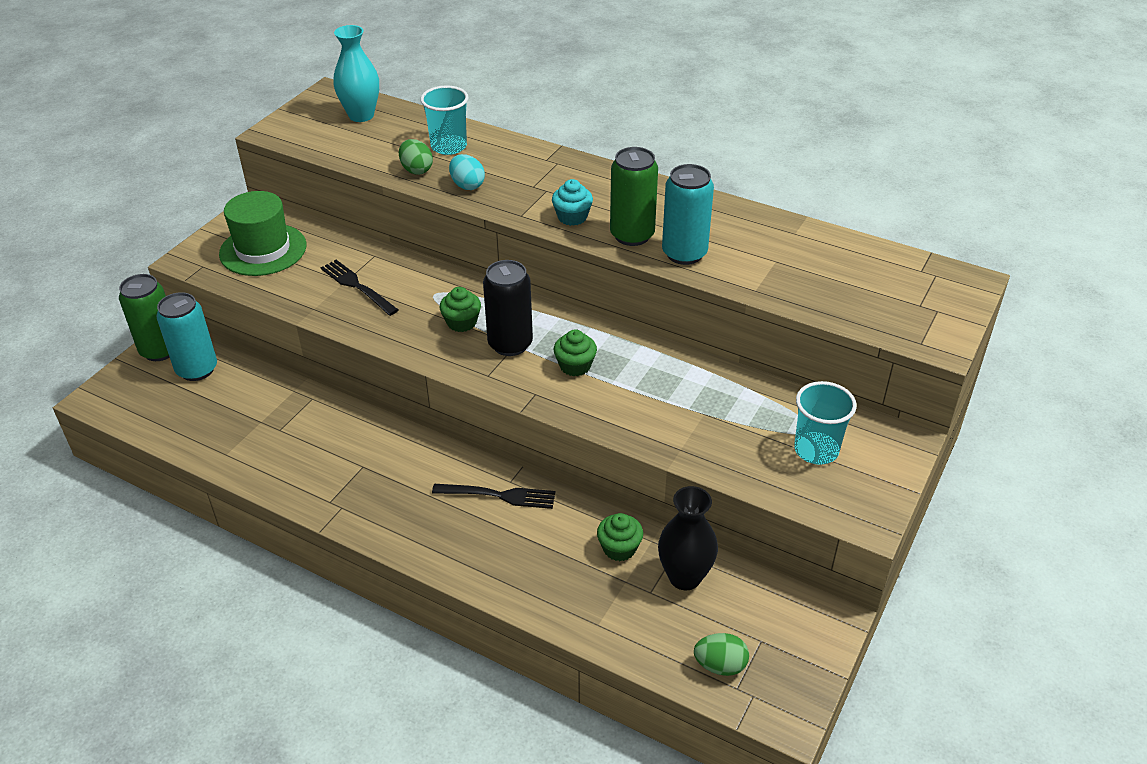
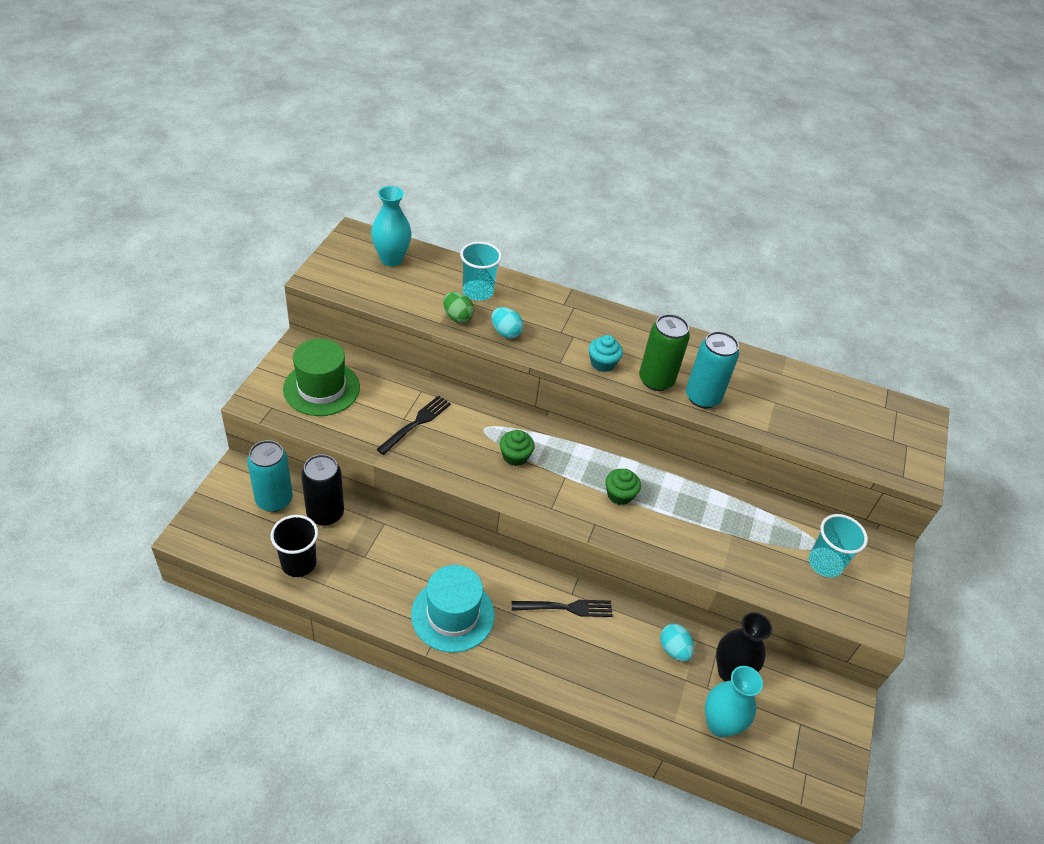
camera: 15 degrees left, 5 degrees up
green can [119,274,170,361] -> none
black fork [321,260,398,316] -> black fork turned 90 degrees clockwise [376,395,451,455]
black can [483,260,533,356] -> black can moved to [301,454,344,526]
green cupcake [597,513,643,561] -> turquoise egg [660,624,694,661]
green egg [694,633,749,676] -> none
none -> black cup [270,515,318,577]
none -> turquoise hat [411,565,495,653]
none -> turquoise vase [705,666,763,737]

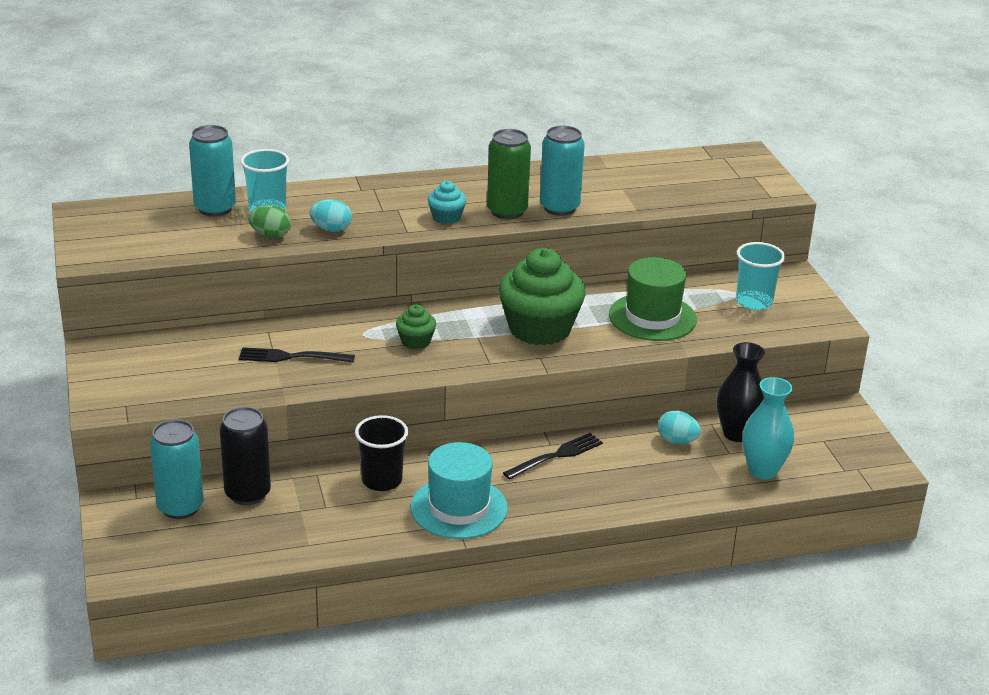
camera: 30 degrees left, 15 degrees down
black cup [270,515,318,577] -> black cup moved to [355,415,408,491]
green hat [283,339,360,416] -> green hat moved to [609,257,697,341]
turquoise vase [371,186,411,266] -> none
black fork [376,395,451,455] -> black fork turned 90 degrees counterclockwise [239,347,355,363]
green cupcake [605,469,641,505] -> green cupcake [499,248,586,345], size x2.17
none -> turquoise can [189,125,236,217]

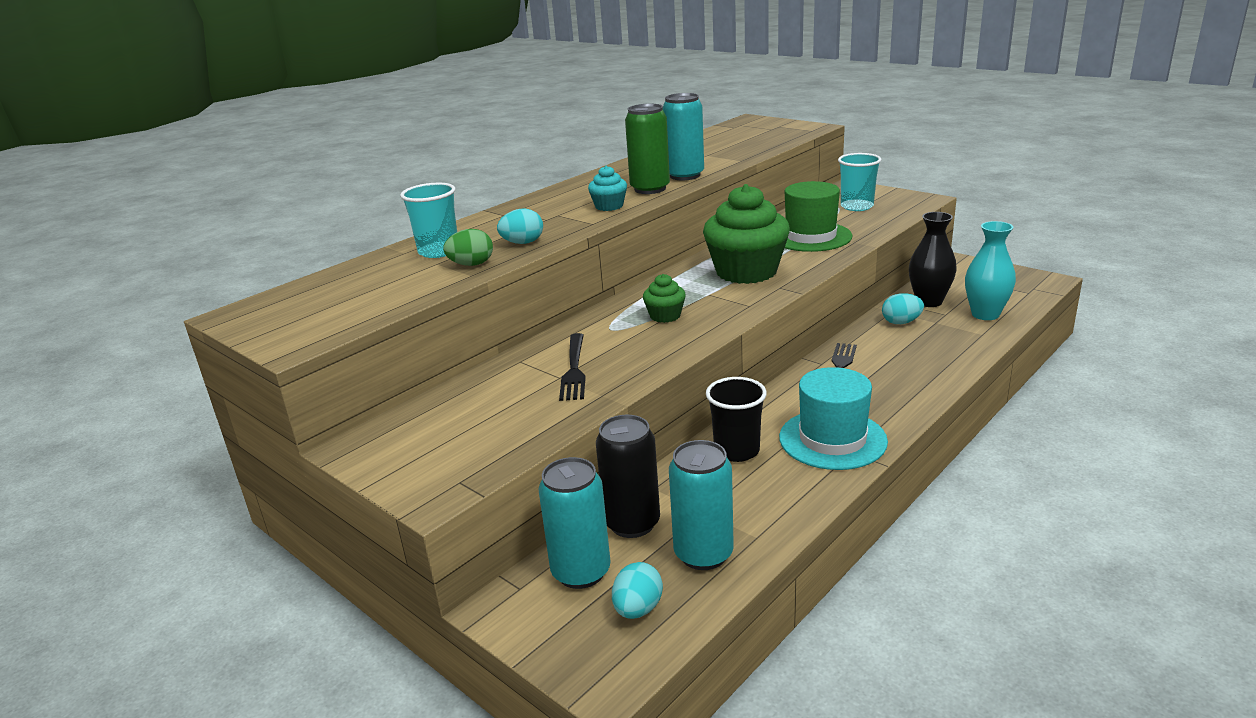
camera: 30 degrees left, 5 degrees down
turquoise can [189,125,236,217] -> turquoise can moved to [669,440,734,570]
black fork [239,347,355,363] -> black fork turned 60 degrees counterclockwise [559,333,586,401]
none -> turquoise egg [612,562,663,619]

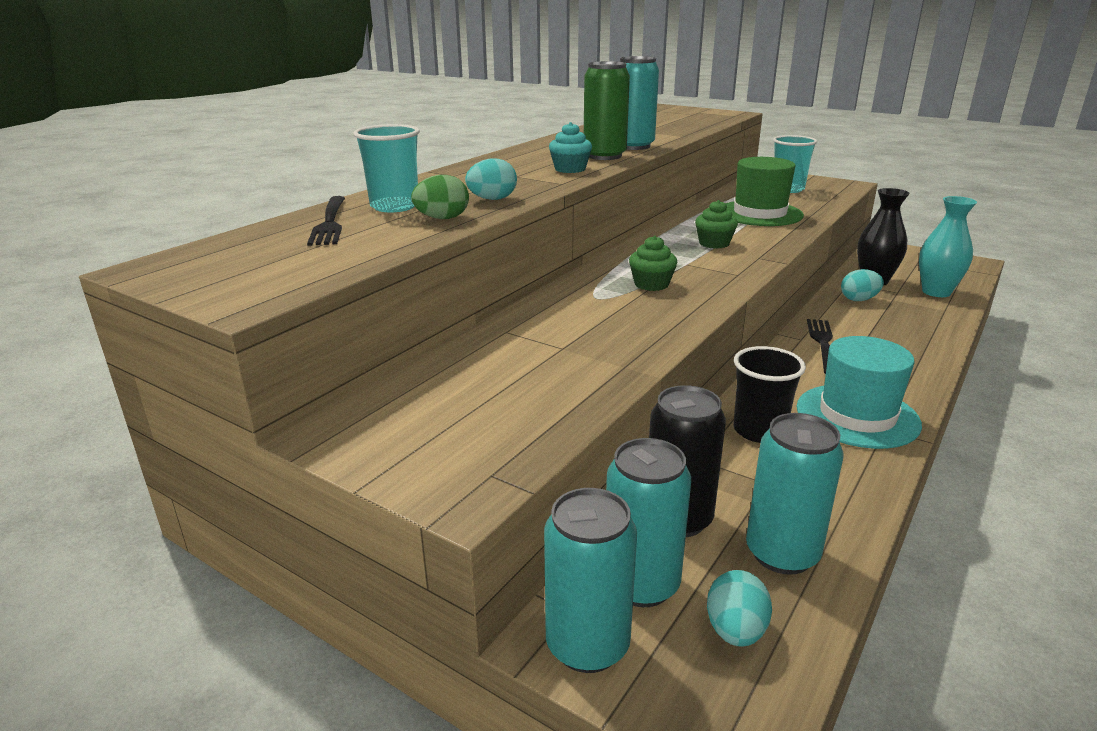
camera: 10 degrees left, 0 degrees up
black fork [559,333,586,401] -> black fork moved to [307,196,345,246]
green cupcake [703,184,790,284] -> green cupcake [695,200,738,249], size x0.46
none -> turquoise can [544,488,637,673]

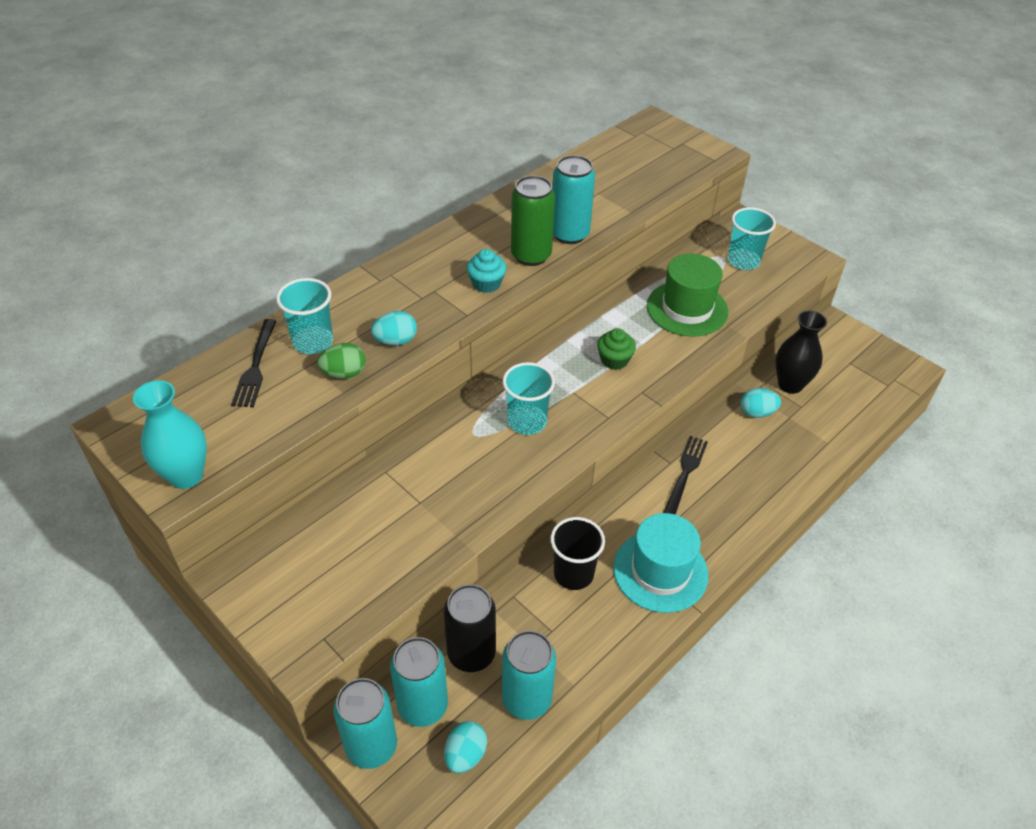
camera: 10 degrees right, 20 degrees up
green cupcake [629,236,677,291] -> turquoise cup [502,362,555,435]
turquoise vase [919,196,977,297] -> turquoise vase moved to [133,380,207,489]

